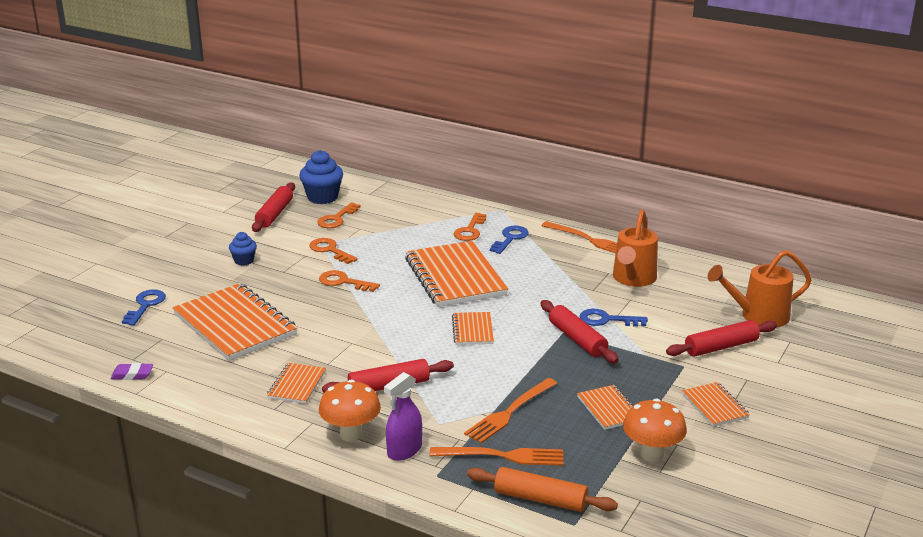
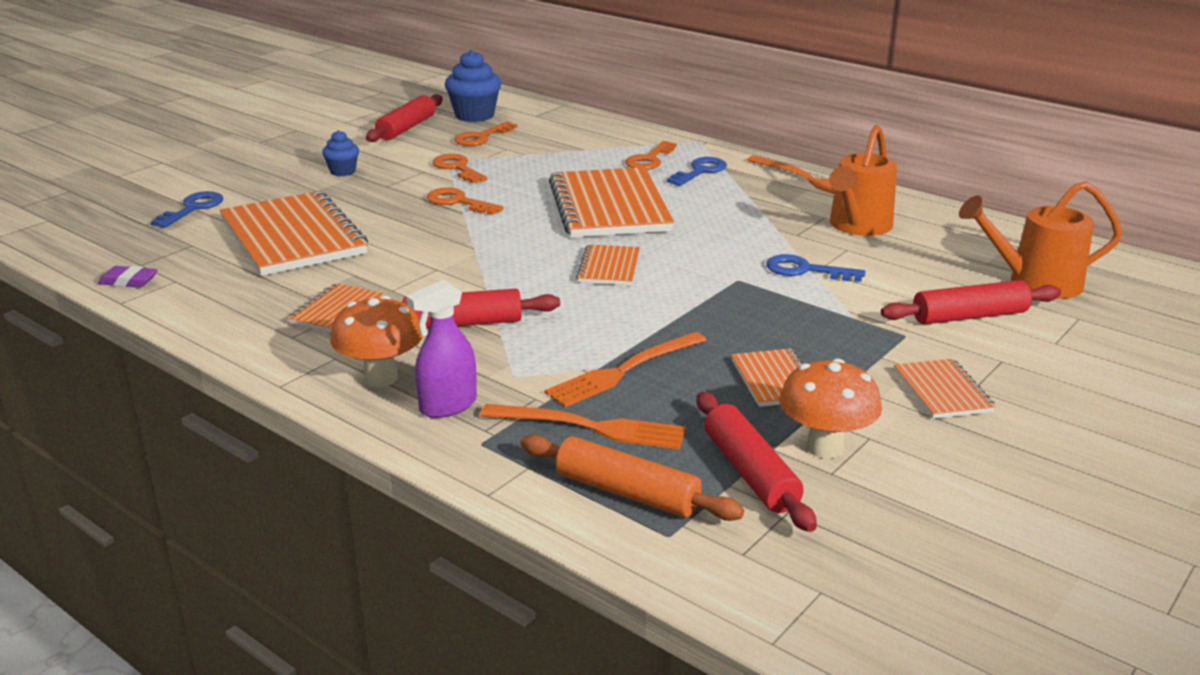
camera: 10 degrees right, 0 degrees up
red rolling pin [540,300,619,363] -> red rolling pin moved to [697,392,817,532]

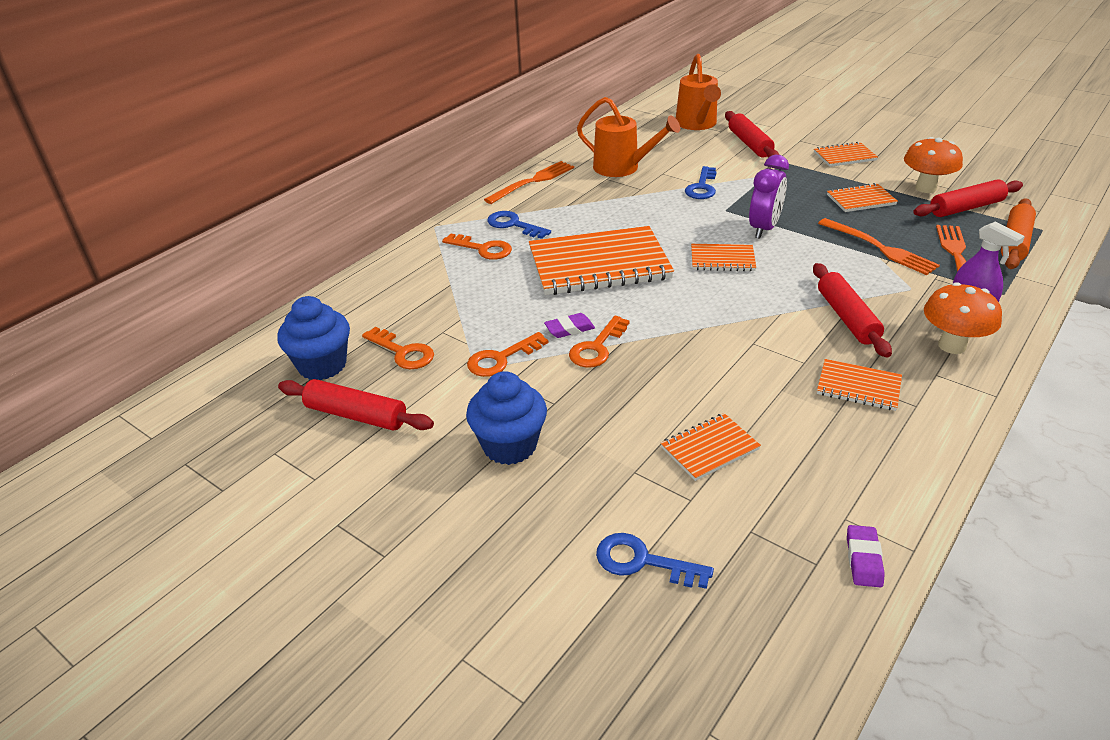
camera: 90 degrees left, 10 degrees up
orange notebook [220,191,368,276] -> orange notebook [661,413,761,481], size x0.48
blue cupcake [322,130,359,176] -> blue cupcake [466,371,547,465], size x1.74
none -> purple eraser [544,313,595,338]
none -> purple clock [749,155,789,238]

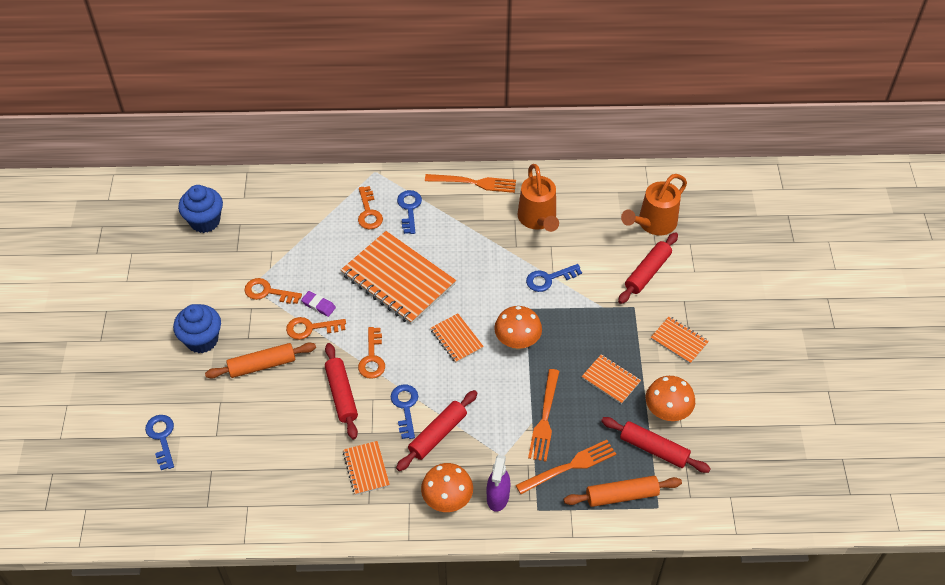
camera: 50 degrees right, 15 degrees up
red rolling pin [278,379,434,431] -> red rolling pin moved to [325,343,358,439]
orange key [362,327,434,369] -> orange key moved to [358,327,385,379]
orange notebook [661,413,761,481] -> none
purple clock [749,155,789,238] -> orange mushroom [494,306,542,350]
purple eraser [847,525,885,587] -> none
none -> orange rolling pin [205,342,316,379]
none -> blue key [391,385,418,439]

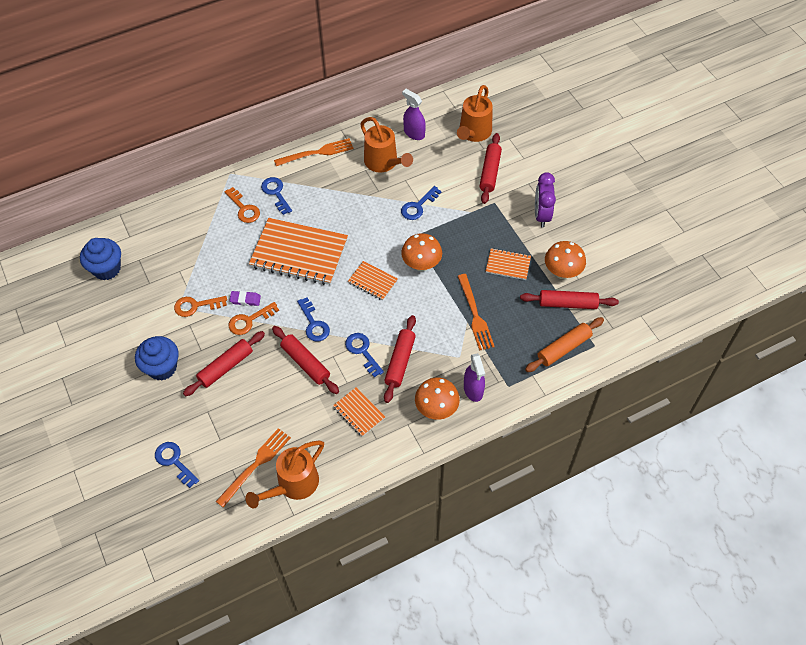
camera: 25 degrees left, 5 degrees up
orange rolling pin [205,342,316,379] -> red rolling pin [183,331,265,396]
orange key [358,327,385,379] -> blue key [297,298,330,341]
orange fork [516,440,616,494] -> orange fork moved to [216,428,291,508]
orange notebook [651,316,709,364] -> purple clock [535,172,556,227]
none -> orange watering can [245,440,324,508]
none -> purple spray bottle [402,89,426,140]

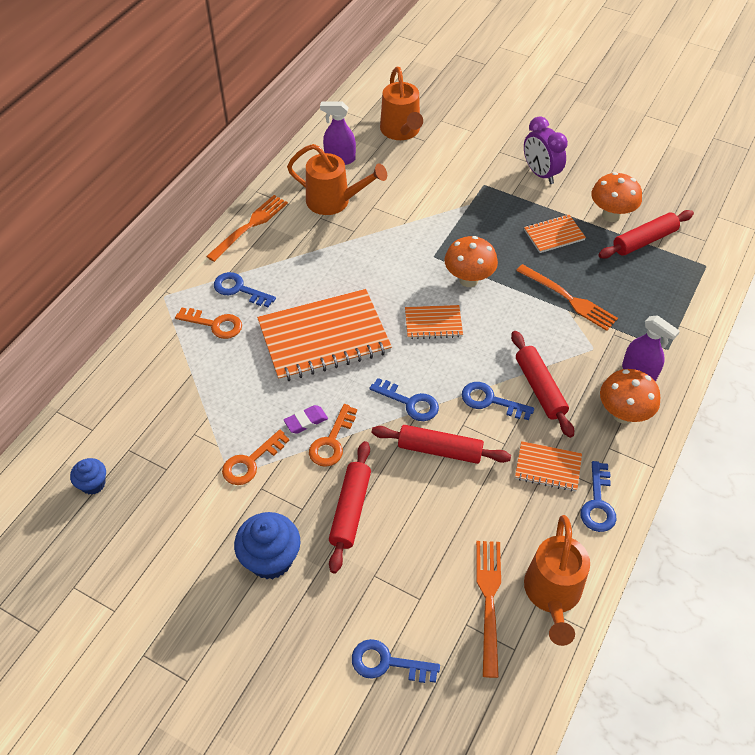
camera: 35 degrees left, 5 degrees down
blue cupcake [80,238,121,280] -> blue cupcake [70,458,106,495], size x0.57
blue key [401,186,442,220] -> blue key moved to [580,461,617,532]
red rolling pin [479,133,502,204] -> none
orange rolling pin [525,317,604,372] -> none

